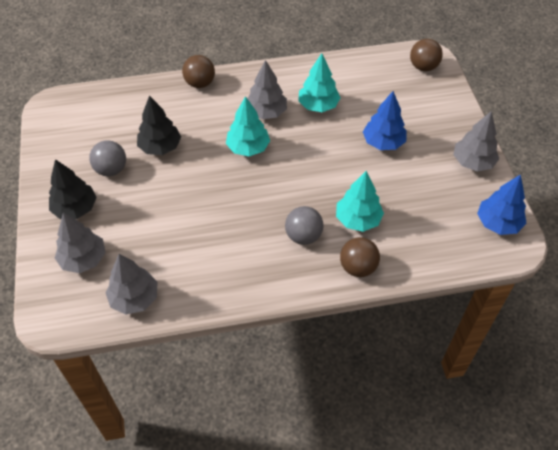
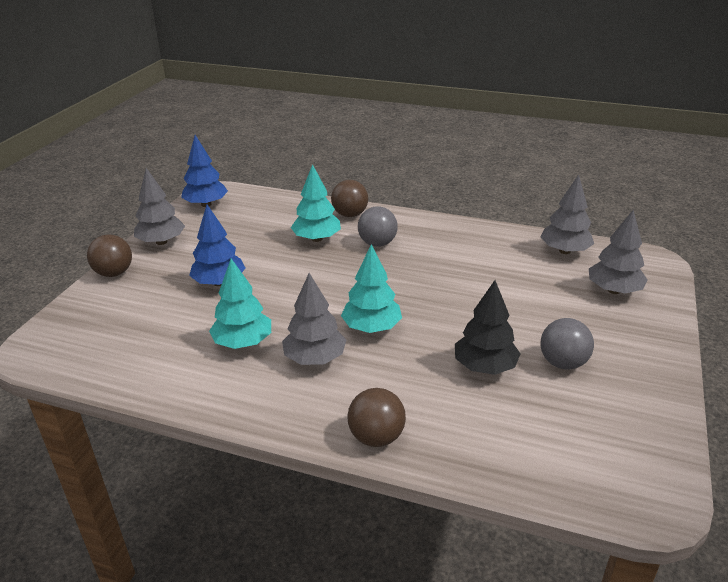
camera: 150 degrees left, 20 degrees down
black tree [49,159,97,219] -> none
brown ball [410,39,443,71] -> brown ball moved to [87,234,132,277]

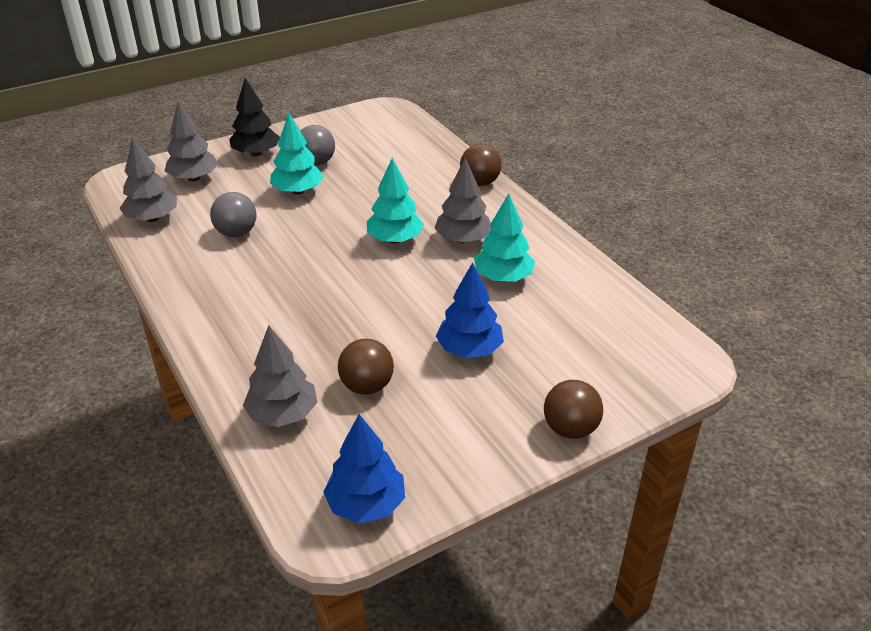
camera: 140 degrees left, 5 degrees up
grey tree [134,168,185,245] -> grey tree moved to [243,325,318,427]
turquoise tree [291,164,341,242] -> turquoise tree moved to [270,113,324,195]
brown ball [331,180,368,217] -> brown ball moved to [338,339,394,395]
grey ball [358,207,398,247] -> grey ball moved to [210,192,256,237]
black tree [455,280,521,375] -> black tree moved to [229,78,280,157]

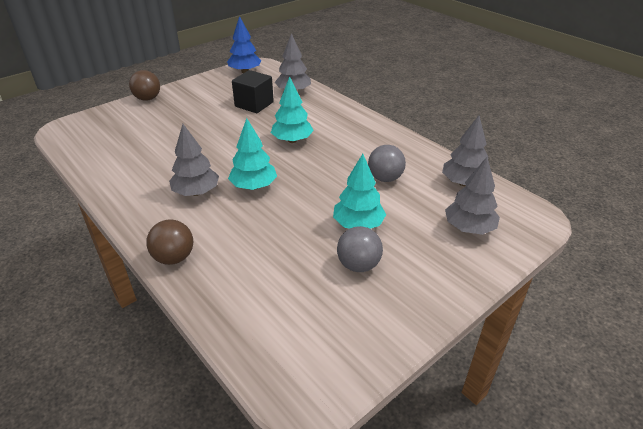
camera: 170 degrees right, 0 degrees up
black tree [229,78,280,157] -> none
brown ball [338,339,394,395] -> black cube [232,70,274,113]
blue tree [436,262,504,358] -> none
turquoise tree [474,194,535,282] -> turquoise tree moved to [271,77,314,143]

